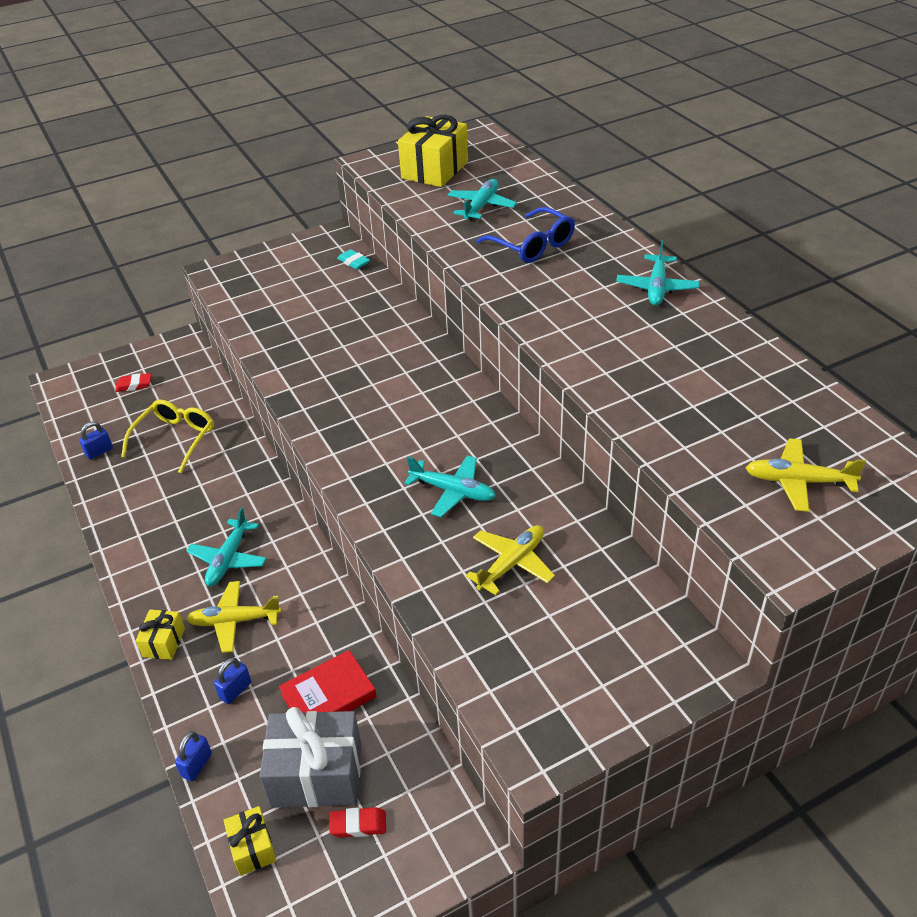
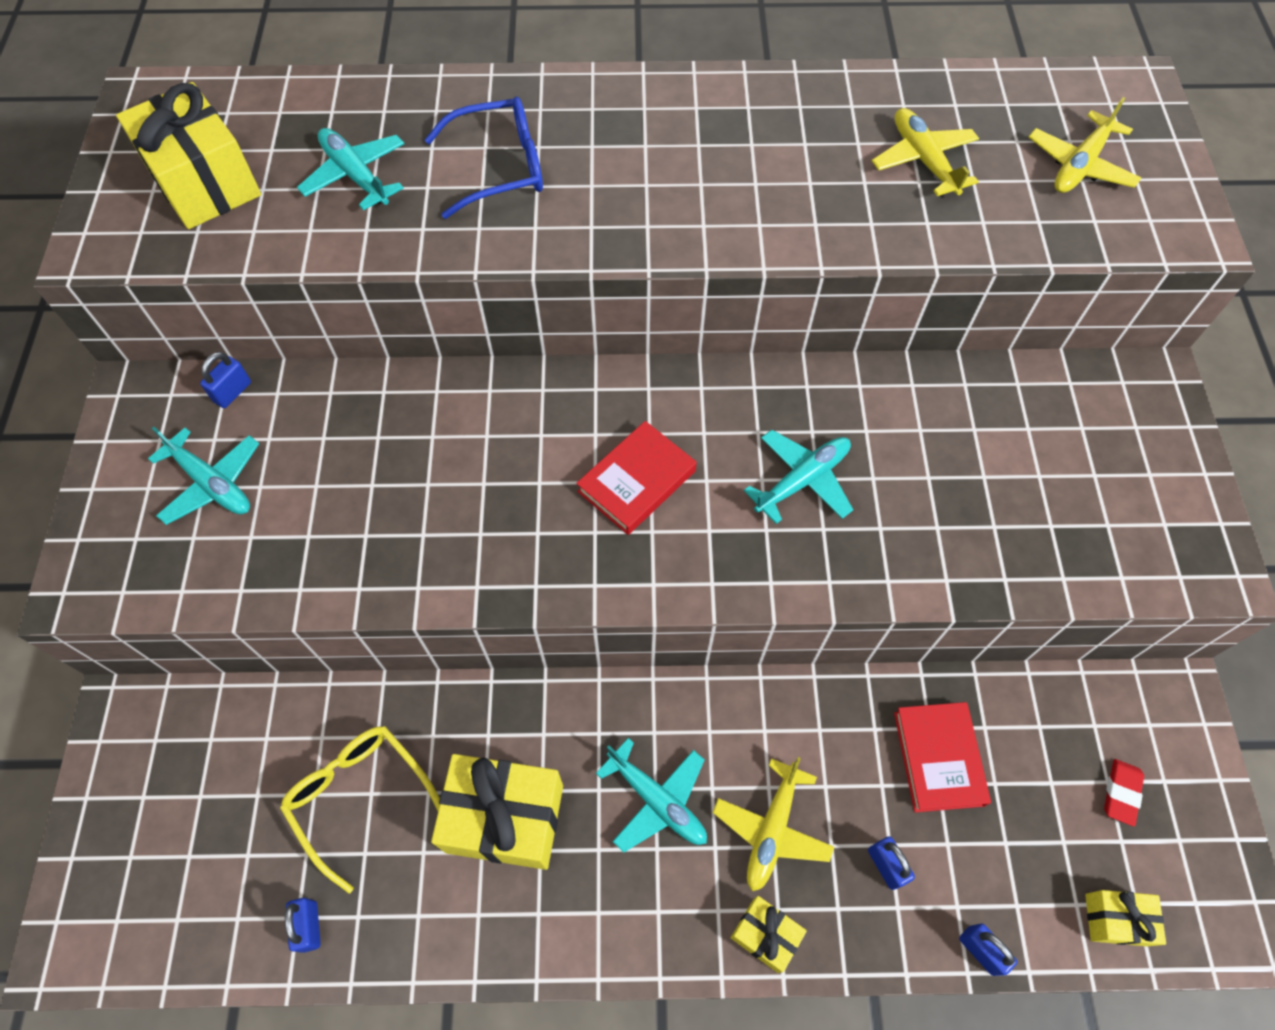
camera: 65 degrees left, 20 degrees up
red eraser [115,373,151,392] -> none
grey gift [260,707,361,808] -> none
turquoise eraser [337,249,370,269] -> blue padlock [200,352,251,408]
yellow plane [466,525,555,595] -> yellow plane moved to [872,108,979,196]
turquoise plane [616,240,699,306] -> turquoise plane moved to [148,427,259,525]
none -> yellow gift [431,754,563,870]
none -> red book [576,421,697,535]

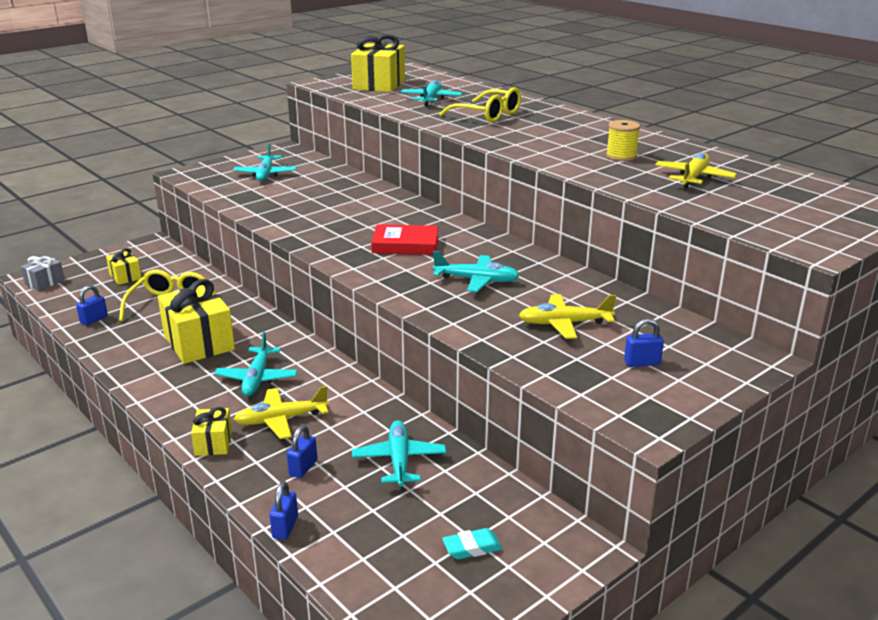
camera: 50 degrees right, 35 degrees down
blue padlock [200,352,251,408] -> blue padlock moved to [624,319,664,367]
blue glasses [424,97,543,219] -> yellow glasses [439,87,521,123]
red book [894,702,991,813] -> turquoise plane [352,420,446,486]
yellow plane [1029,97,1141,193] -> yellow plane moved to [518,294,616,339]
yellow gift [1085,890,1166,946] -> yellow gift moved to [106,248,142,285]
red eraser [1104,759,1144,826] -> turquoise eraser [442,528,502,559]
none -> grey gift [21,256,65,291]
none -> yellow spool [606,120,640,161]

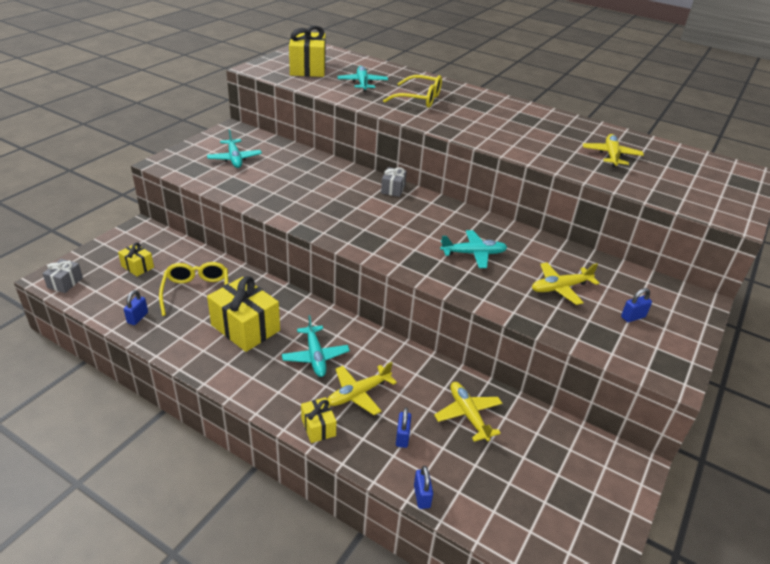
camera: 20 degrees left, 10 degrees up
turquoise plane [352,420,446,486] -> yellow plane [434,382,502,442]
red book [371,224,438,255] -> none
turquoise eraser [442,528,502,559] -> none
yellow spool [606,120,640,161] -> none
none -> grey gift [381,167,407,197]

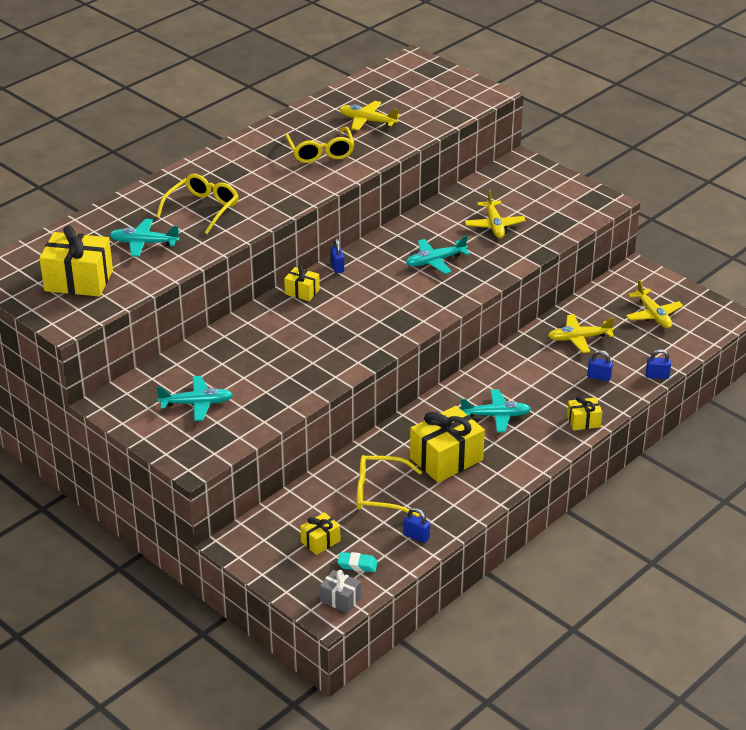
camera: 75 degrees left, 0 degrees up
yellow plane [327,362,397,415] -> yellow plane moved to [626,280,683,328]
grey gift [381,167,407,197] -> yellow gift [284,265,320,301]
turquoise plane [440,230,507,268] -> turquoise plane turned 120 degrees counterclockwise [406,235,470,274]
blue padlock [621,288,652,322] -> blue padlock moved to [330,238,344,273]
none -> yellow glasses [285,127,354,163]
none -> turquoise eraser [337,552,378,572]

